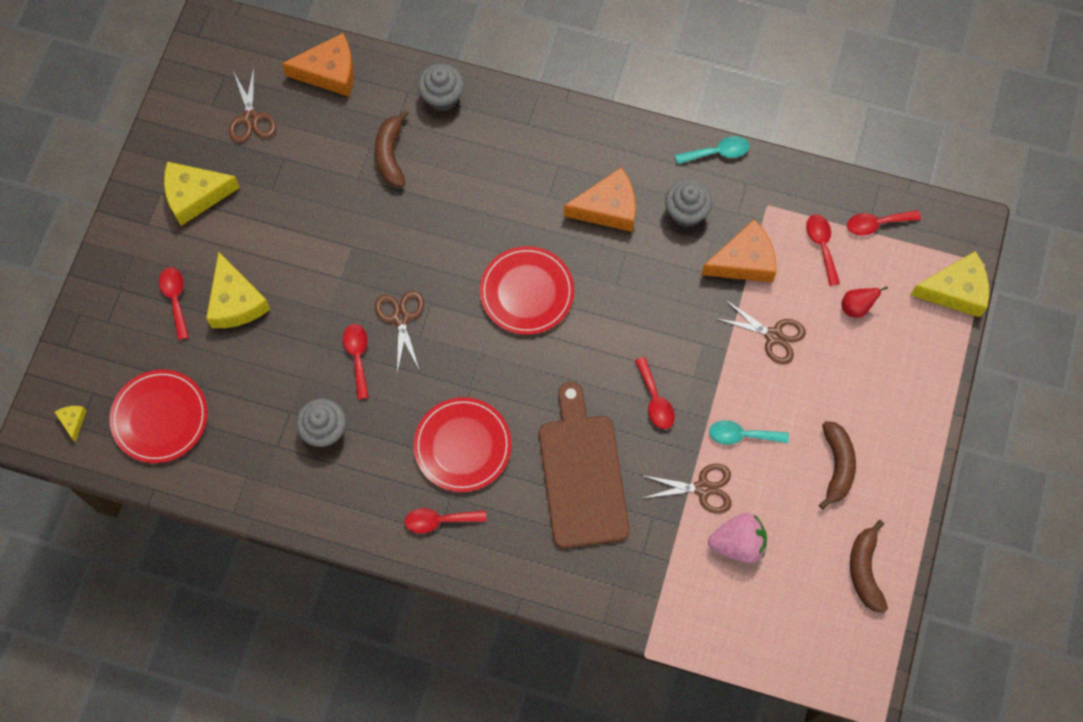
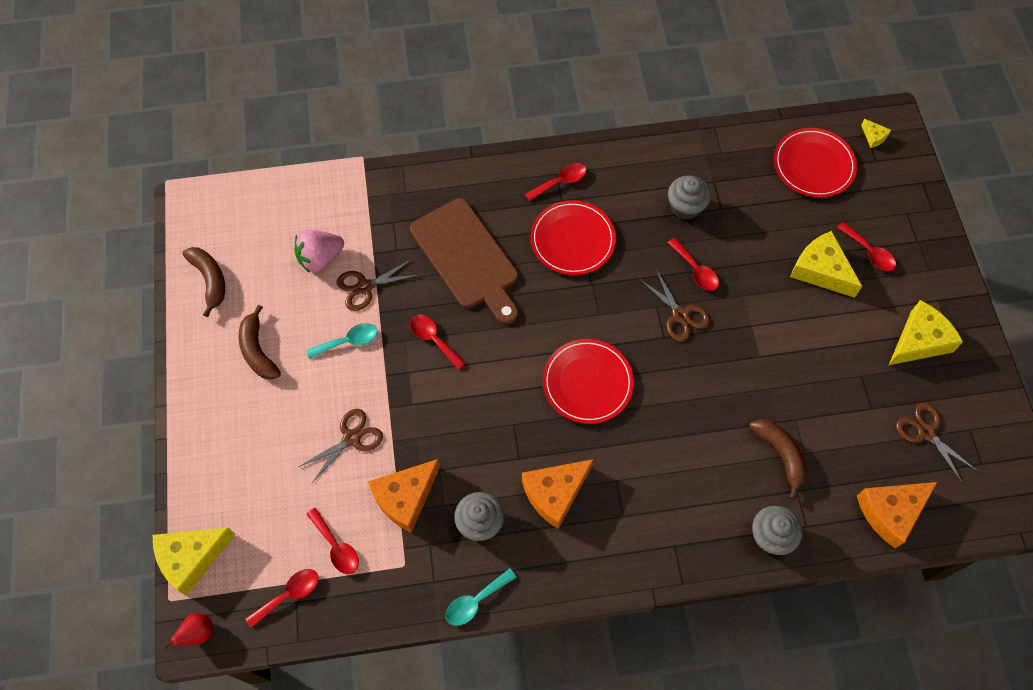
camera: 155 degrees right, 5 degrees down
brown scissors [715,299,806,364] -> brown scissors turned 135 degrees clockwise [298,409,383,484]
red pear [841,286,888,318] -> red pear moved to [164,613,213,649]

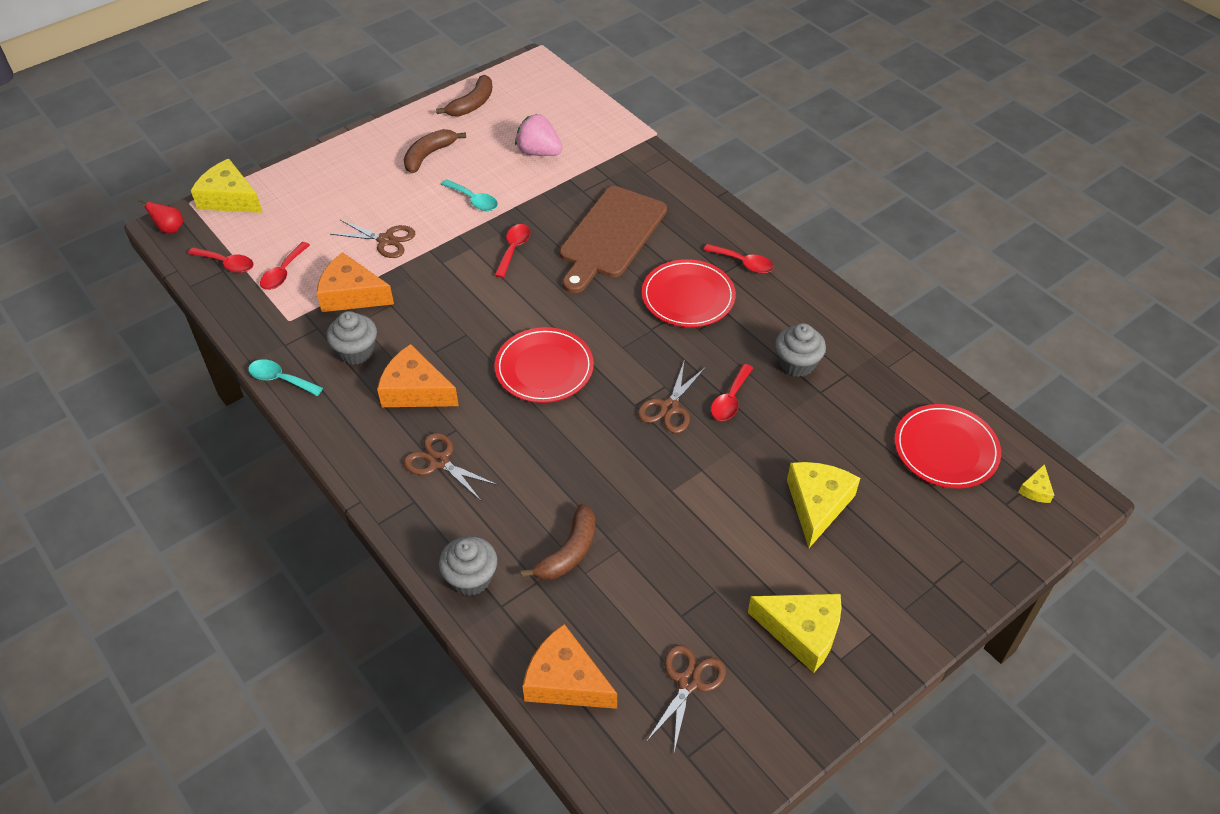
camera: 60 degrees right, 15 degrees down
brown scissors [336,259,419,311] -> brown scissors moved to [403,433,498,502]
red spoon [837,222,896,271] -> none

